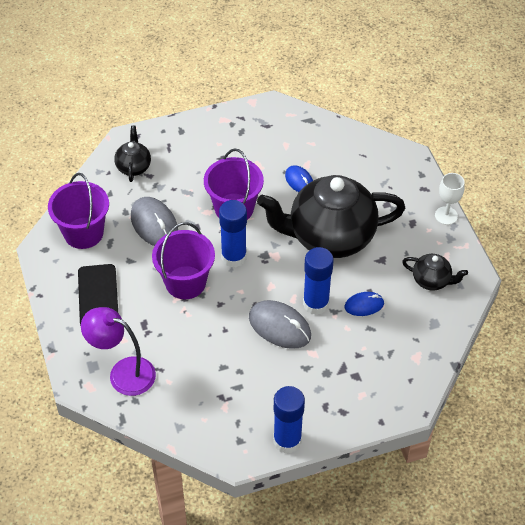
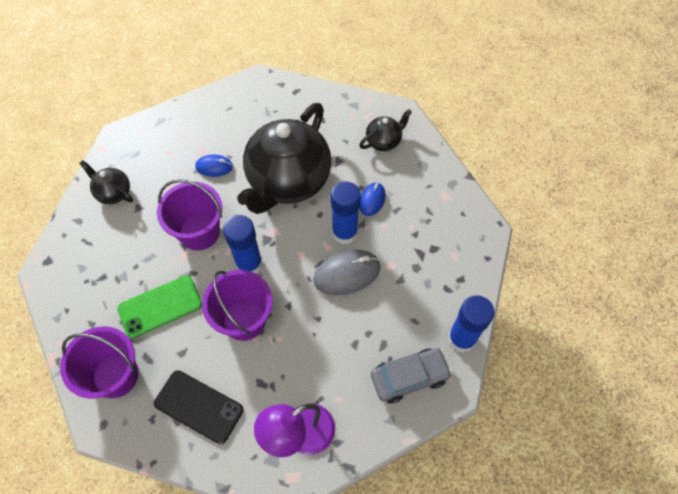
camera: 55 degrees left, 10 degrees up
black teapot [114,126,151,182] -> black teapot moved to [79,160,133,204]
grey mouse [131,197,178,246] -> green phone [117,275,202,339]
white goblet [435,173,465,225] -> none
none -> grey car [371,348,452,404]

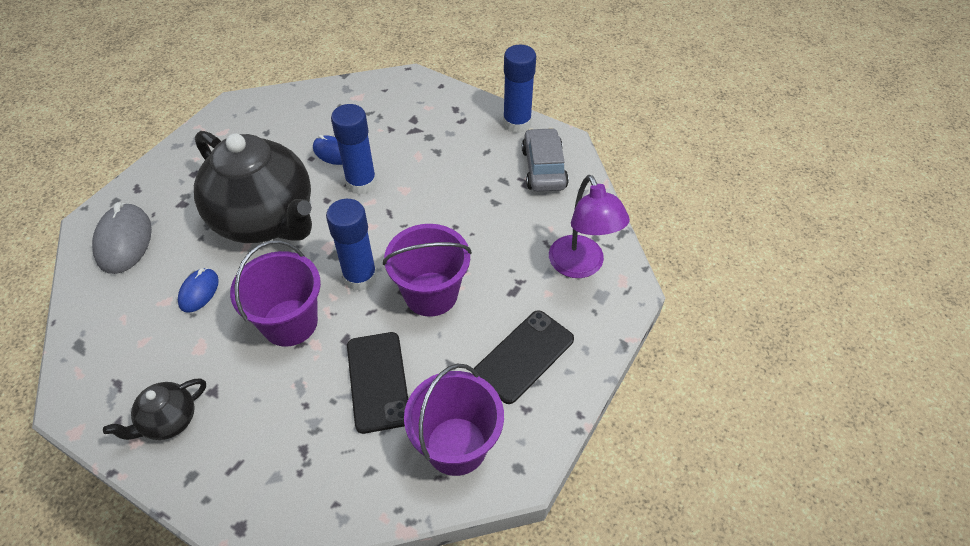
camera: 75 degrees left, 10 degrees down
green phone [117,275,202,339] -> black phone [347,332,408,434]
grey mouse [313,250,381,296] -> grey mouse moved to [92,202,152,274]
black teapot [359,109,412,151] -> none

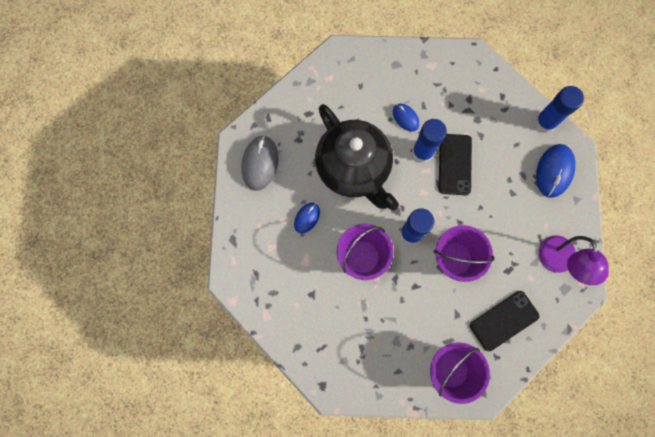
camera: 15 degrees right, 25 degrees up
black teapot [103,379,206,440] -> none
black phone [347,332,408,434] -> black phone moved to [439,134,472,195]
grey car [522,128,569,192] -> blue mouse [536,144,576,198]

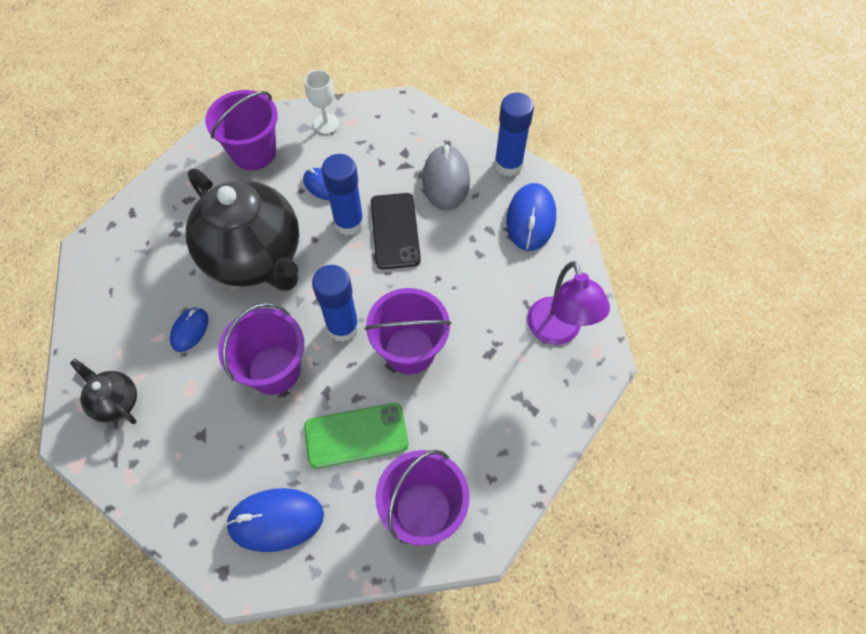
camera: 10 degrees left, 15 degrees down
grey mouse [241,135,278,191] -> grey mouse moved to [422,144,470,211]
black phone [470,291,539,351] -> none
none -> black teapot [70,359,137,424]
none -> purple bucket [205,90,278,170]
none -> blue mouse [225,488,324,552]
none -> green phone [304,403,408,468]
none -> white goblet [305,70,339,134]

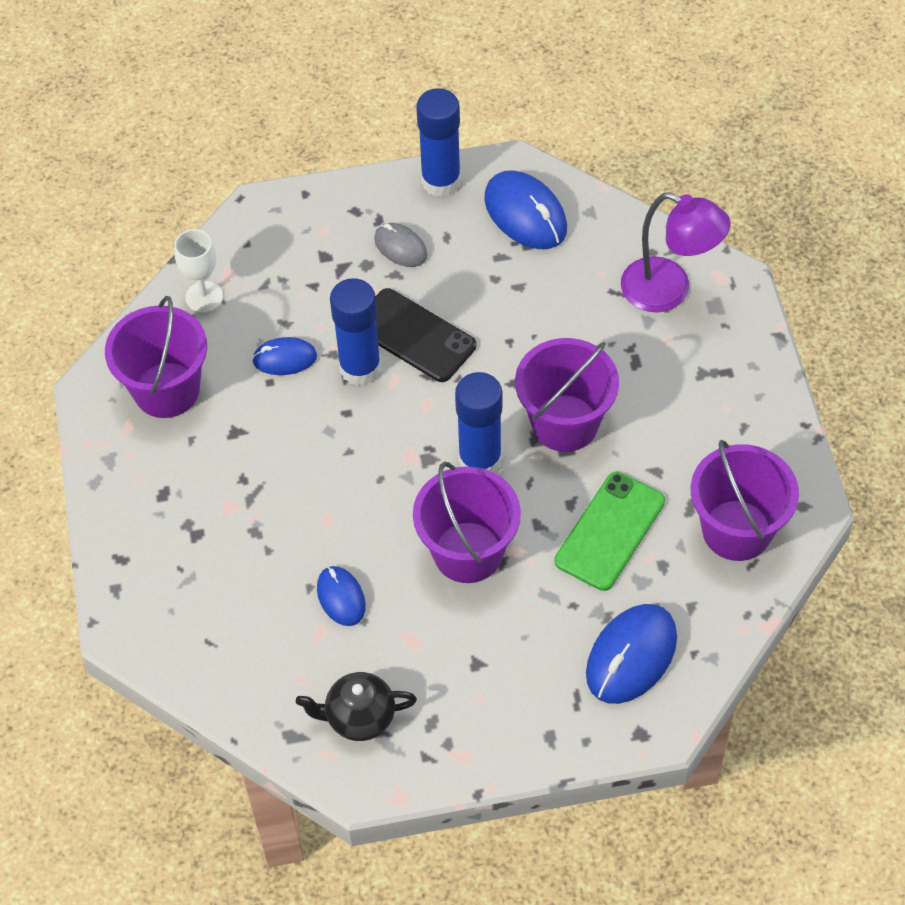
camera: 45 degrees left, 5 degrees down
black teapot [186,168,299,290] -> none
grey mouse [422,144,470,211] -> grey mouse [374,223,427,267], size x0.59

